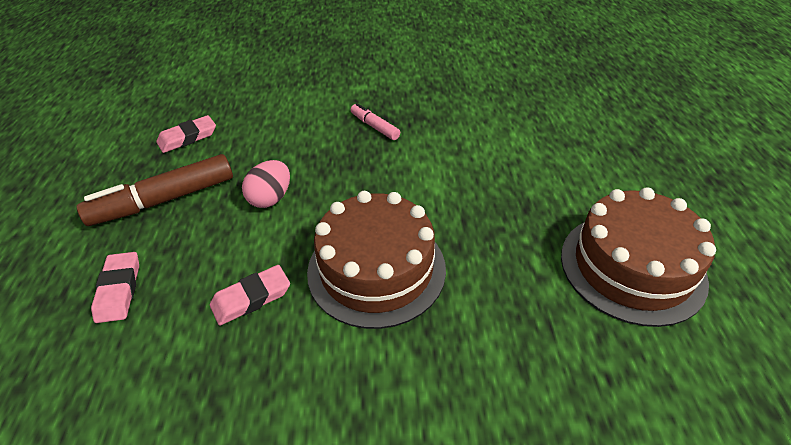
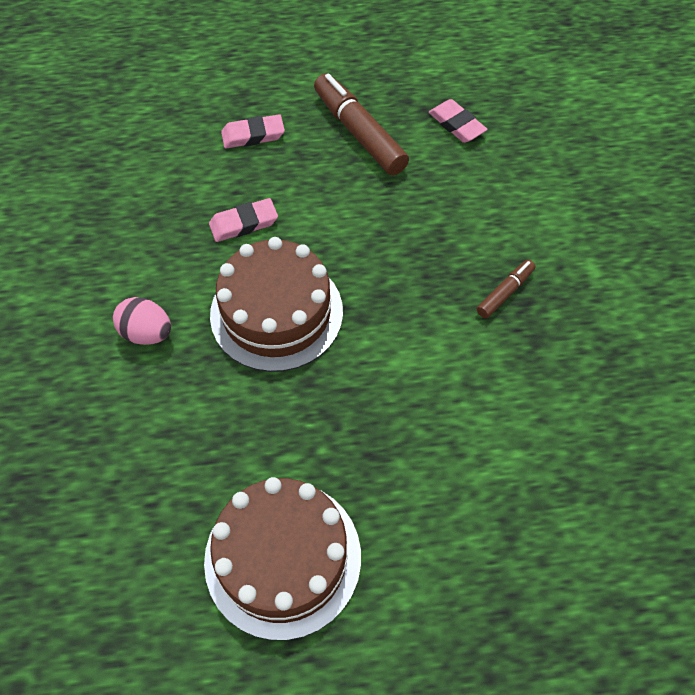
camera: 85 degrees right, 15 degrees up
pink eraser [210,265,290,326] -> pink eraser turned 75 degrees counterclockwise [209,198,278,242]
pink egg [242,160,290,208] -> pink egg moved to [113,297,171,345]
pink marker [351,103,400,140] -> brown marker [477,260,536,318]

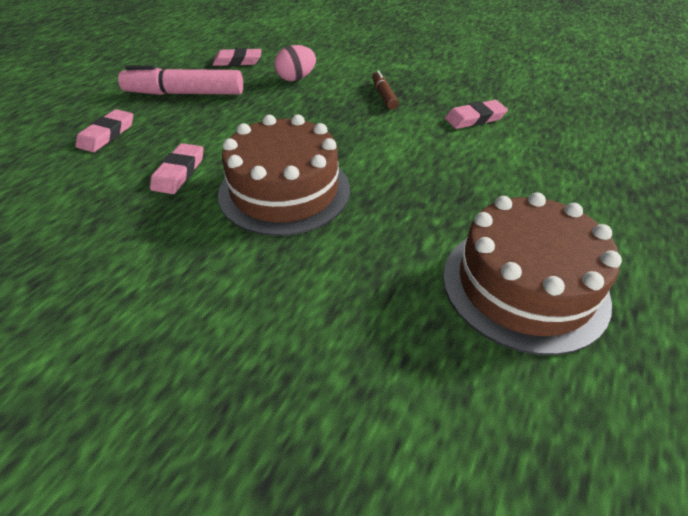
camera: 55 degrees left, 15 degrees down
pink egg [113,297,171,345] -> pink egg moved to [274,45,316,81]
brown marker [314,73,409,175] -> pink marker [118,65,243,95]
none -> pink eraser [445,100,508,129]

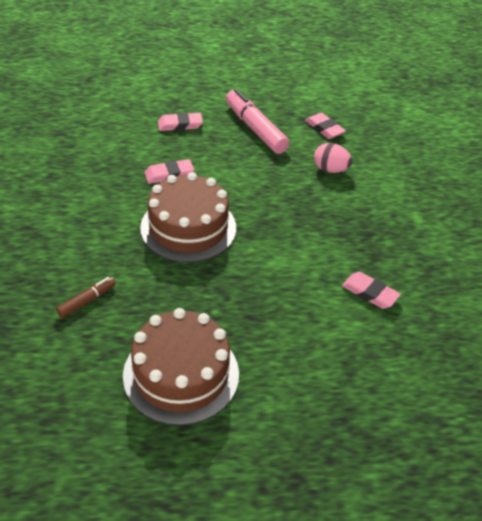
camera: 55 degrees right, 0 degrees up
brown marker [372,71,399,110] -> brown marker moved to [56,276,116,318]

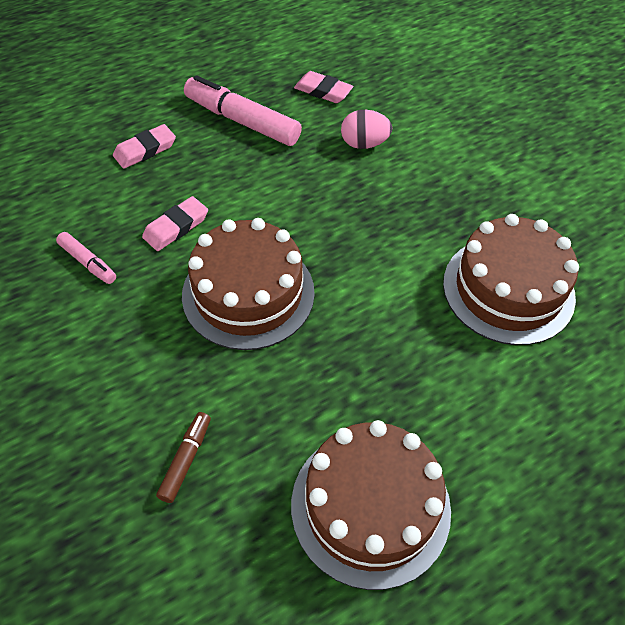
camera: 25 degrees left, 10 degrees up
pink eraser [342,272,401,309] -> brown cake [443,214,579,345]
none -> pink marker [56,232,116,284]

